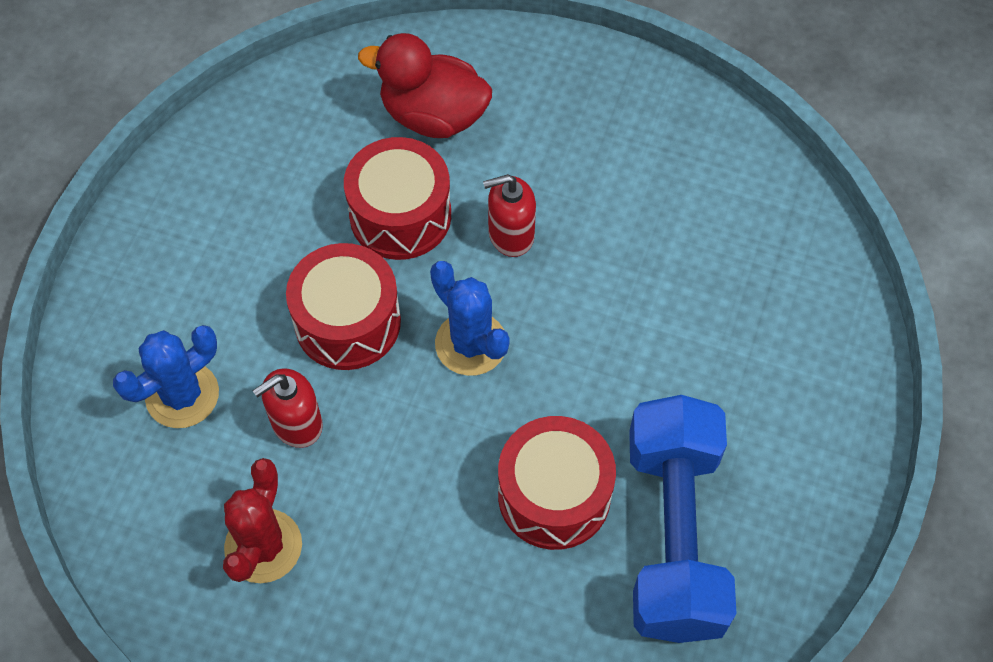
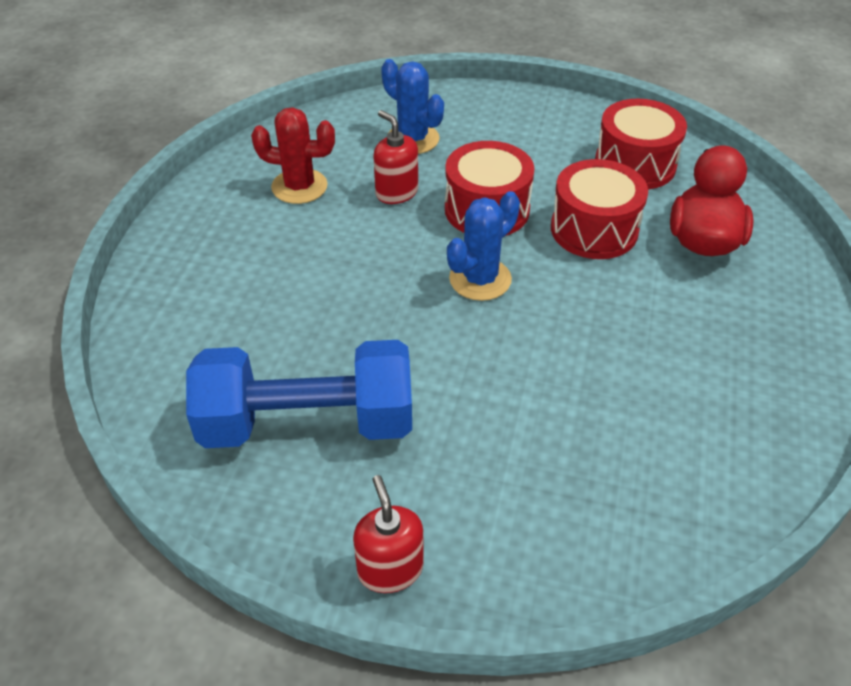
camera: 85 degrees right, 15 degrees down
red soap dispenser [483,174,536,257] -> red soap dispenser moved to [353,475,423,593]
red drum [498,416,616,550] -> red drum moved to [595,99,687,189]

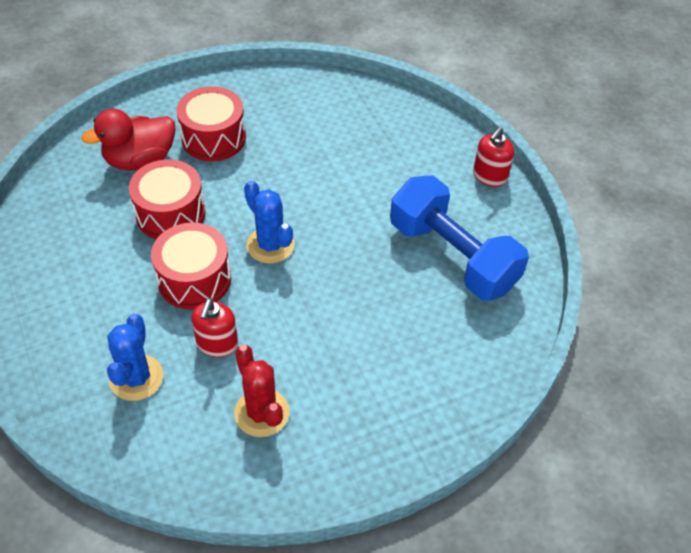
camera: 130 degrees left, 5 degrees up
blue cactus [447,191,520,301] -> blue cactus turned 45 degrees clockwise [244,180,294,263]
red drum [595,99,687,189] -> red drum moved to [177,86,246,161]

